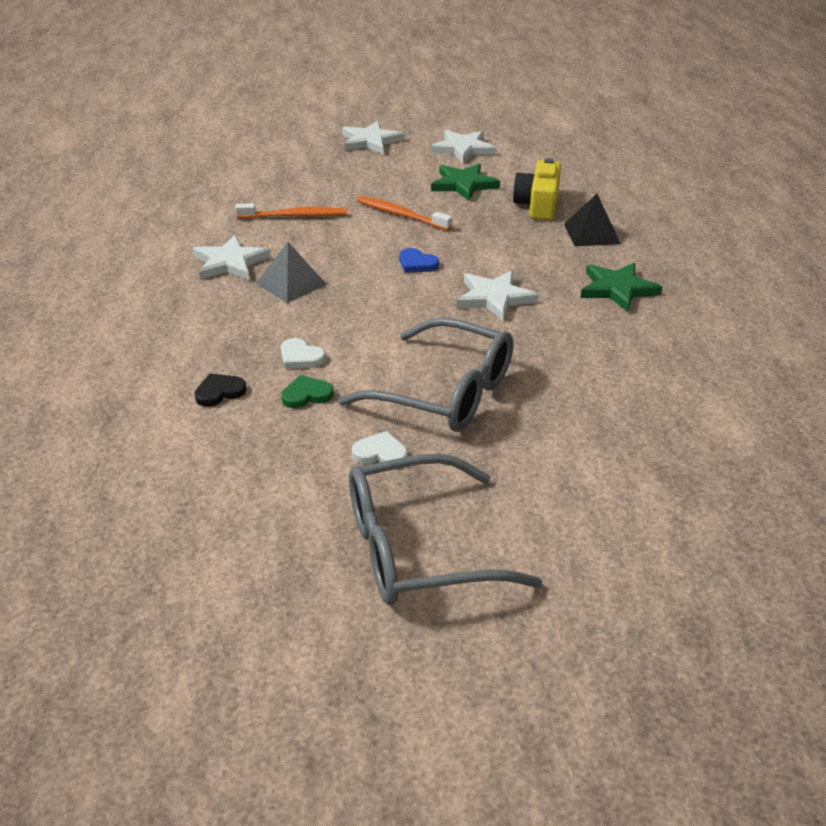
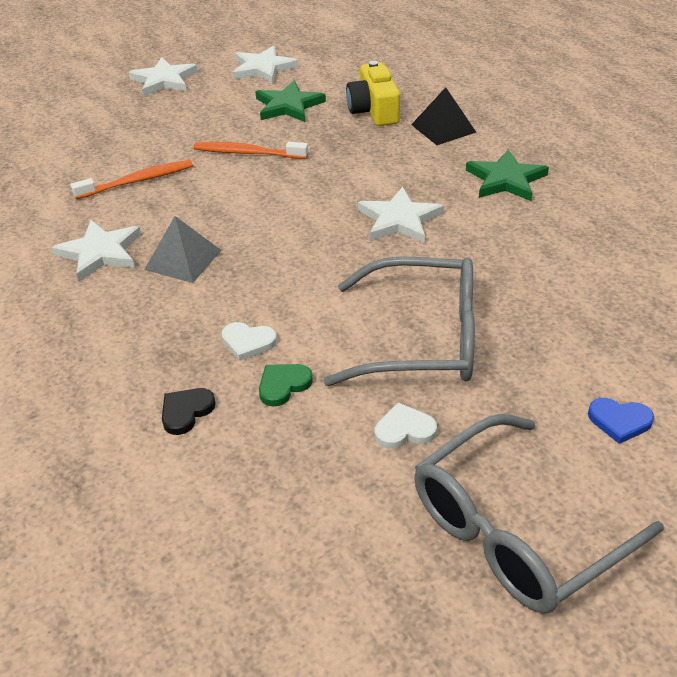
camera: 20 degrees left, 5 degrees up
blue heart [399,248,439,273] -> blue heart moved to [588,398,654,444]

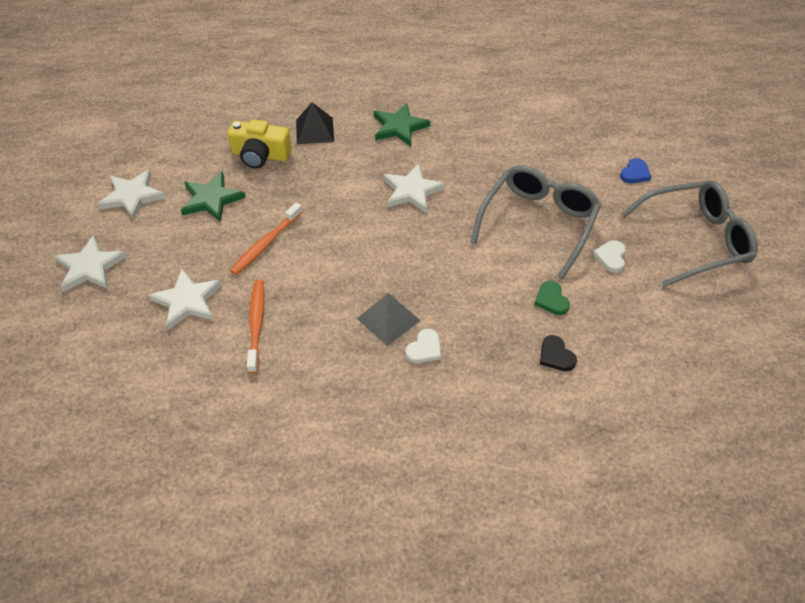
camera: 70 degrees left, 10 degrees up
white star [51,220,141,281] -> white star moved to [148,269,222,330]
white heart [222,322,277,361] -> white heart moved to [405,329,441,363]
grey glasses [414,414,664,614] -> grey glasses turned 90 degrees counterclockwise [621,180,758,287]

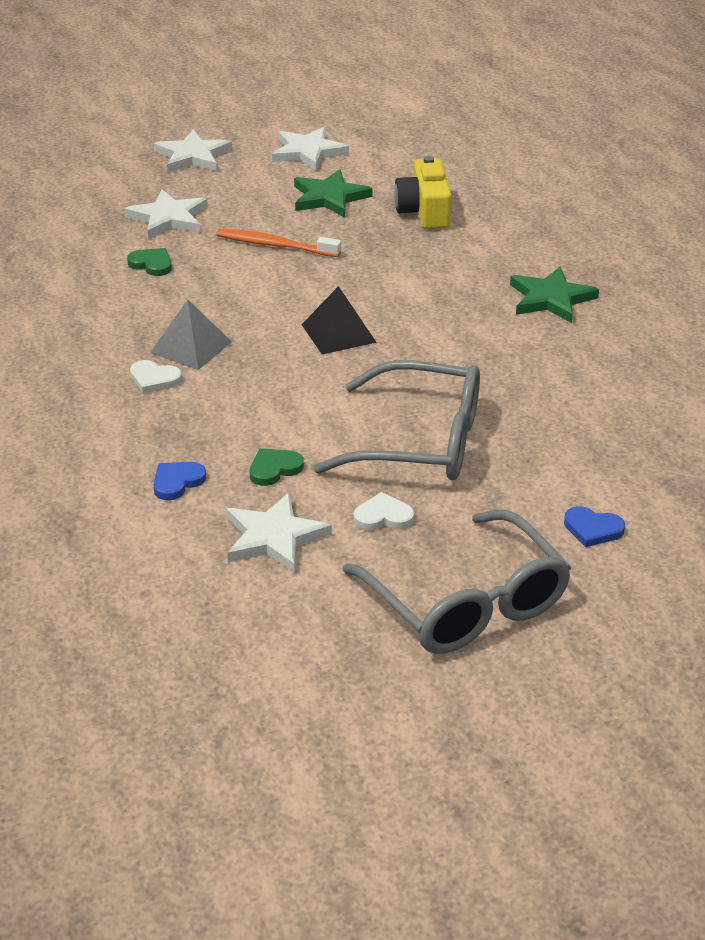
camera: 75 degrees right, 15 degrees down
orange toothbrush [247,280,264,373] -> green heart [127,248,172,276]
black pyramid [296,102,334,144] -> black pyramid moved to [302,286,377,354]
white star [383,164,445,213] -> white star moved to [226,493,332,573]
black heart [540,335,577,371] -> blue heart [153,462,206,500]

